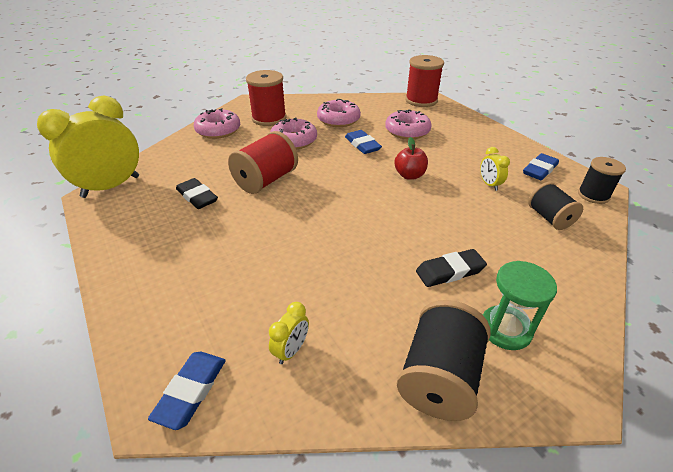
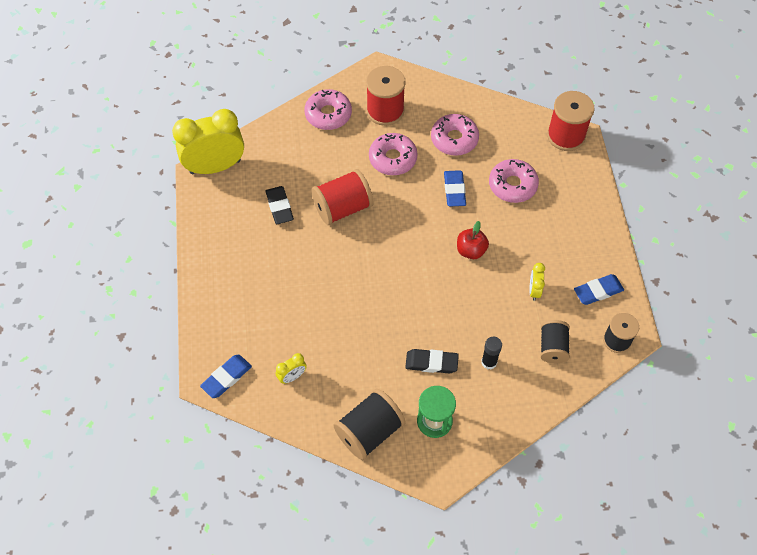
camera: 25 degrees right, 20 degrees up
none -> black glue stick [481,337,502,370]

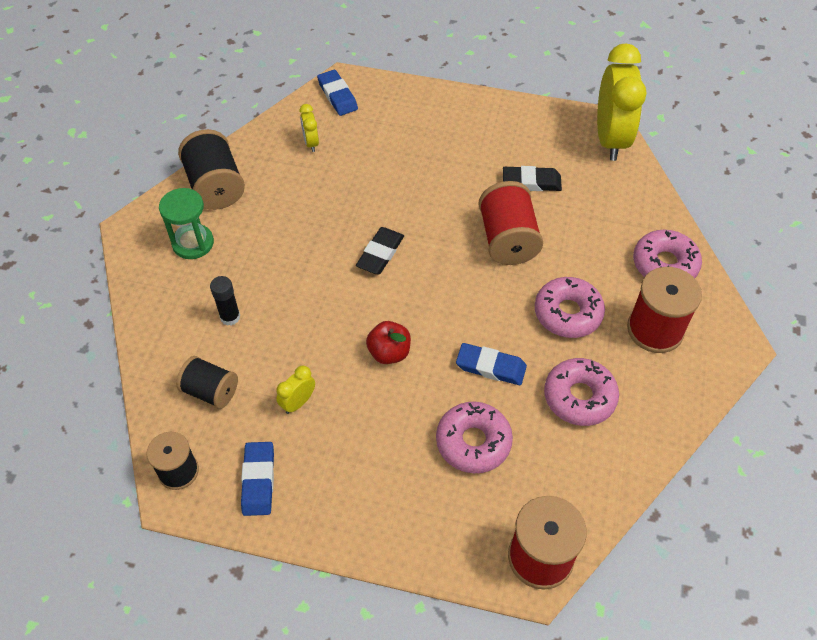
camera: 110 degrees right, 5 degrees down
black eraser [405,349,459,373] -> black eraser moved to [356,227,404,274]
yellow clock [529,263,545,301] -> yellow clock turned 75 degrees counterclockwise [276,365,315,414]

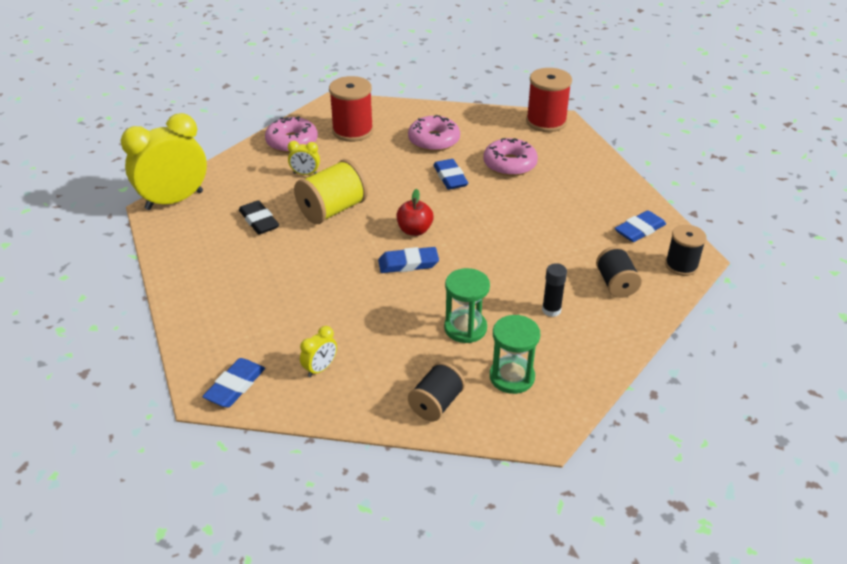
camera: 125 degrees left, 15 degrees down
black spool [178,129,245,210] -> black spool [408,362,465,422], size x0.65
yellow clock [276,365,315,414] -> yellow clock moved to [288,141,320,175]
black eraser [356,227,404,274] -> blue eraser [378,247,439,273]
red apple [366,321,411,364] -> red apple moved to [397,189,434,236]
red spool [478,181,543,265] -> yellow spool [294,159,368,224]
pink donut [535,277,605,338] -> none
none -> green hourglass [444,268,490,343]

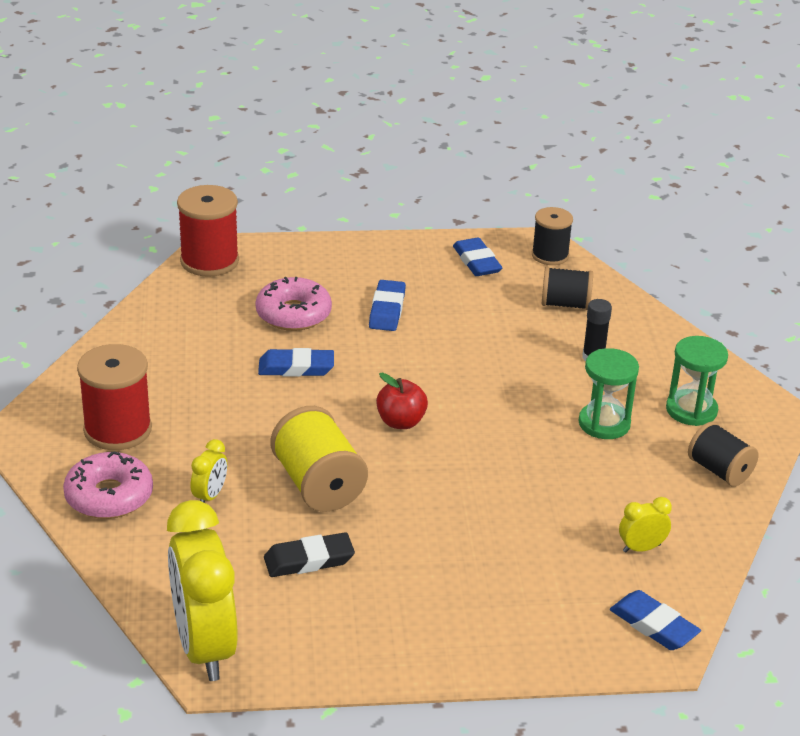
camera: 75 degrees left, 5 degrees down
yellow clock [300,326,337,377] -> yellow clock turned 75 degrees counterclockwise [619,497,672,553]
blue eraser [378,247,439,273] -> blue eraser moved to [369,280,406,331]
pink donut [408,115,460,152] -> none

